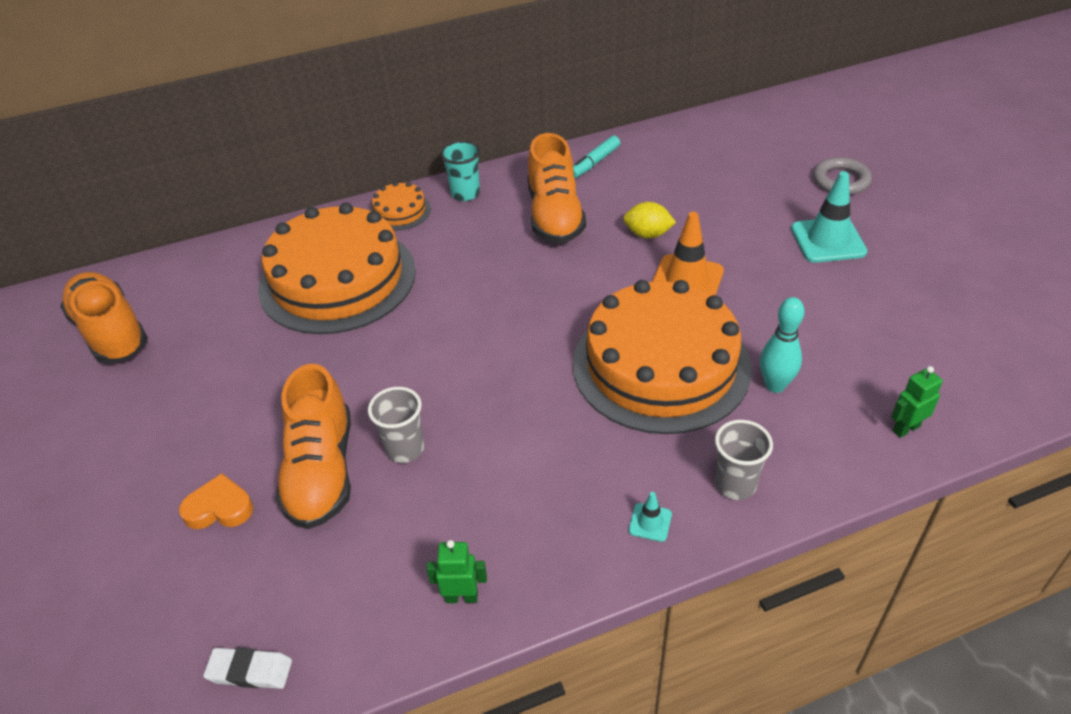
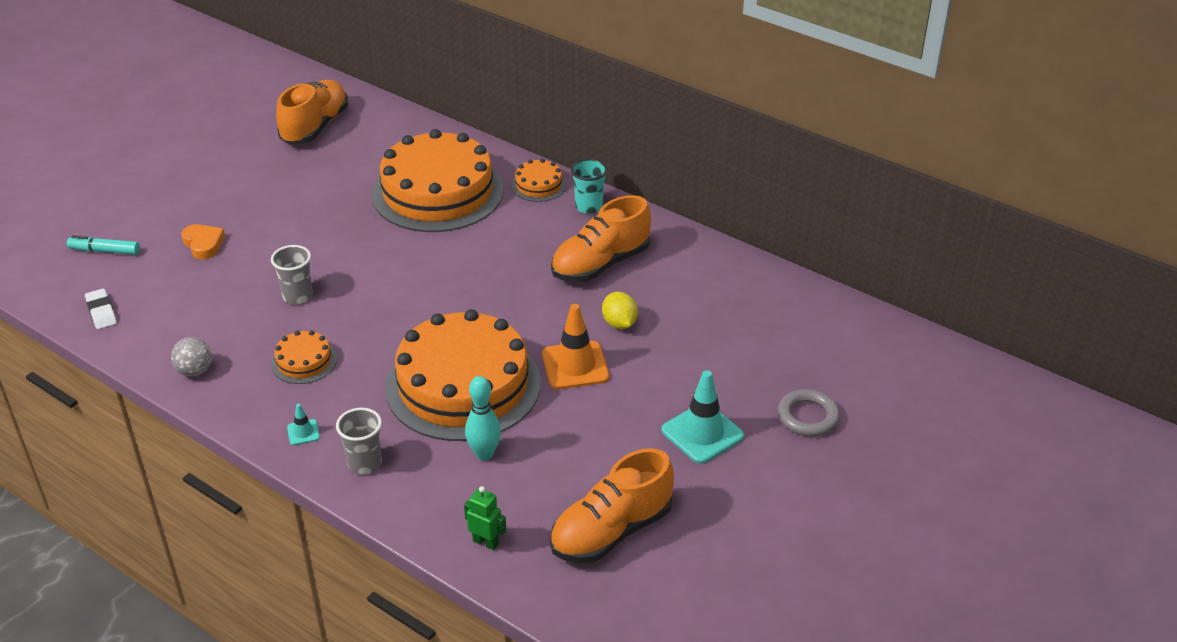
camera: 55 degrees right, 5 degrees down
orange shoe [276,364,351,529] -> orange shoe moved to [550,448,674,563]
green robot [427,540,487,603] -> grey ball [171,337,212,377]
turquoise marker [573,136,620,178] -> turquoise marker moved to [67,236,140,255]
none -> orange cake [271,330,337,384]

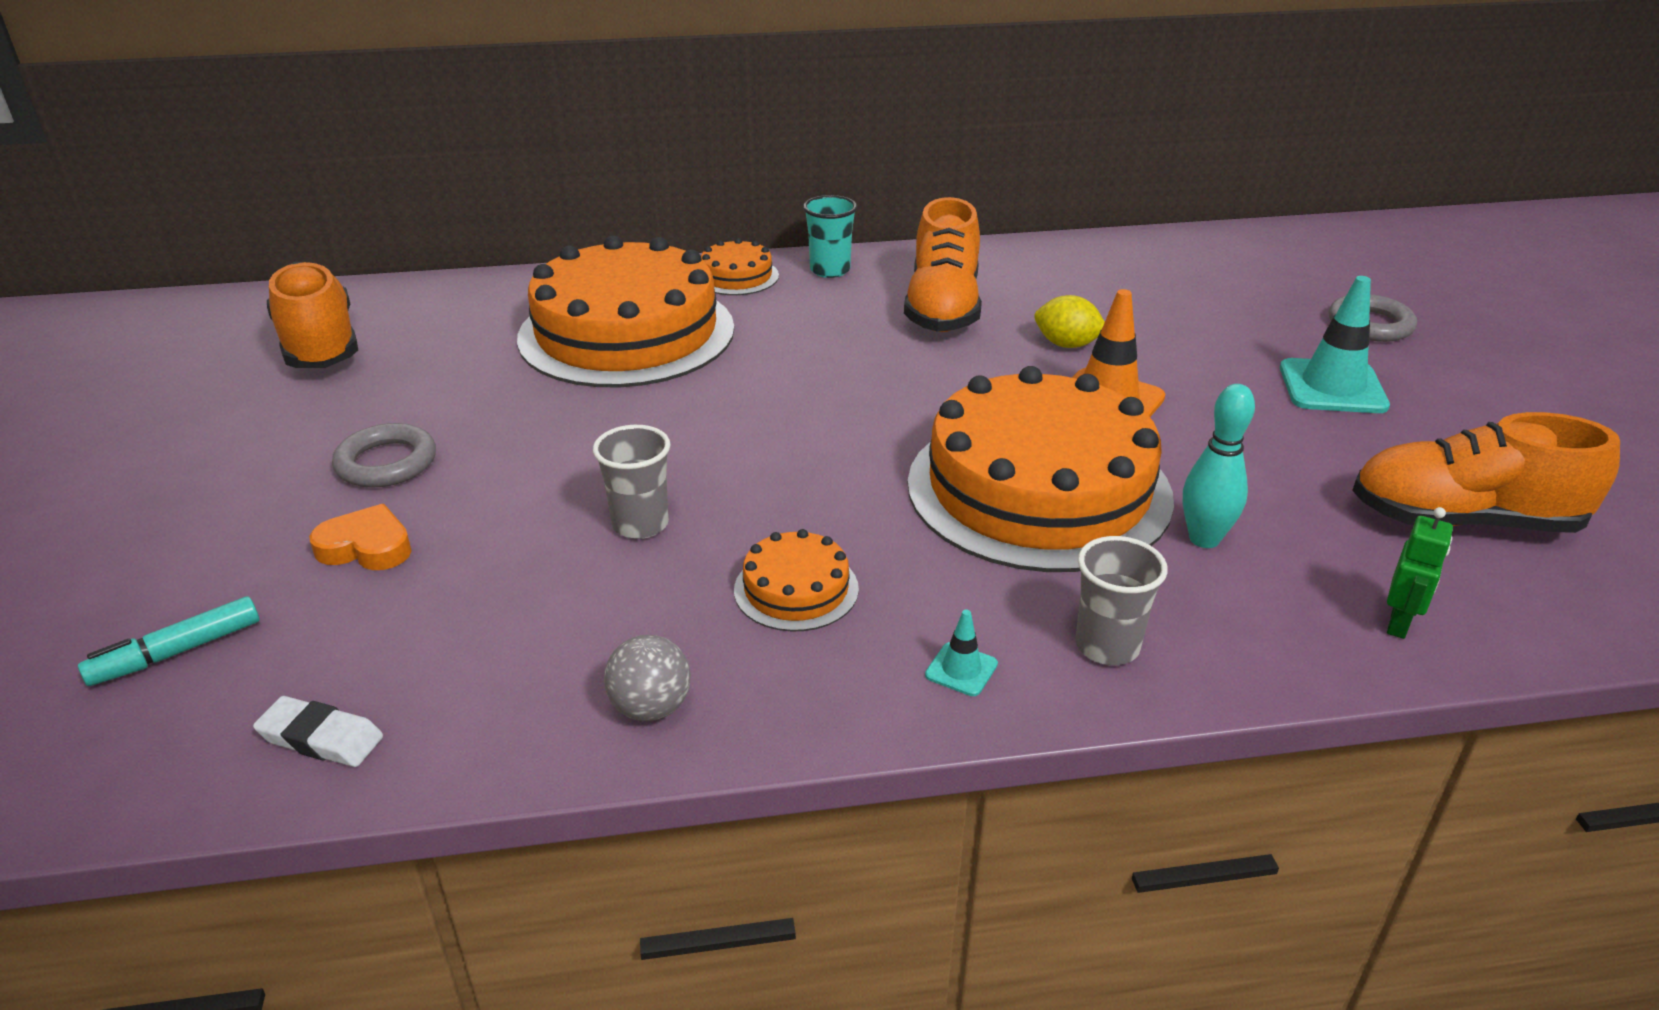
camera: 45 degrees left, 5 degrees down
green robot [464,486,506,550] -> green robot turned 135 degrees clockwise [1387,507,1453,639]
orange shoe [550,448,674,563] -> orange shoe turned 90 degrees clockwise [1352,412,1620,533]
none -> grey ring [332,423,436,488]

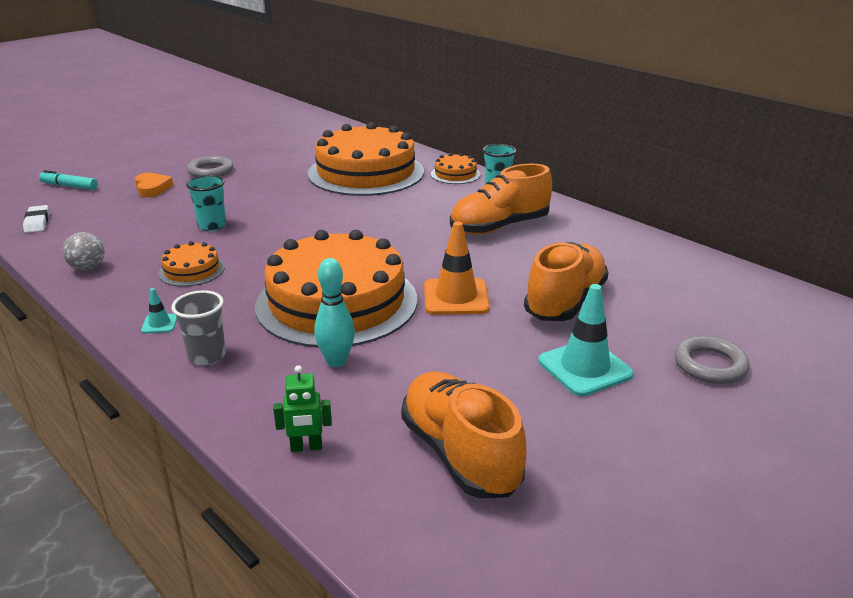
camera: 55 degrees right, 5 degrees down
orange shoe [267,261,358,368] -> orange shoe moved to [524,242,609,321]
grey cup [593,425,670,539] -> turquoise cup [186,175,226,231]
yellow lemon [1034,295,1105,348] -> none

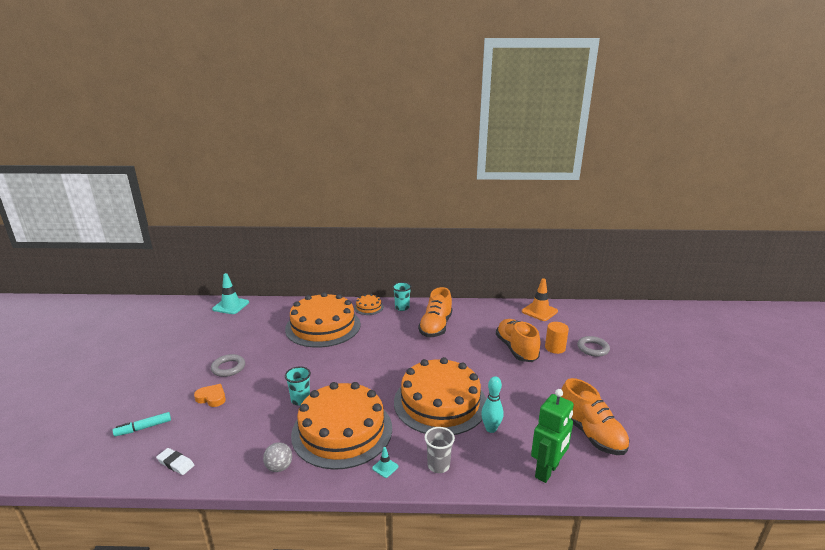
camera: 45 degrees left, 5 degrees down
orange cake [159,241,225,287] -> orange cake [291,382,392,470], size x2.35
green robot [273,365,332,452] -> green robot [531,389,574,483], size x1.95
orange shoe [401,371,527,498] -> orange shoe turned 135 degrees counterclockwise [561,378,629,455]
orange traffic cone [424,222,490,315] -> orange traffic cone moved to [522,278,558,321]
turquoise traffic cone [538,284,634,396] -> turquoise traffic cone moved to [212,273,249,314]
none -> orange cylinder [545,322,569,354]

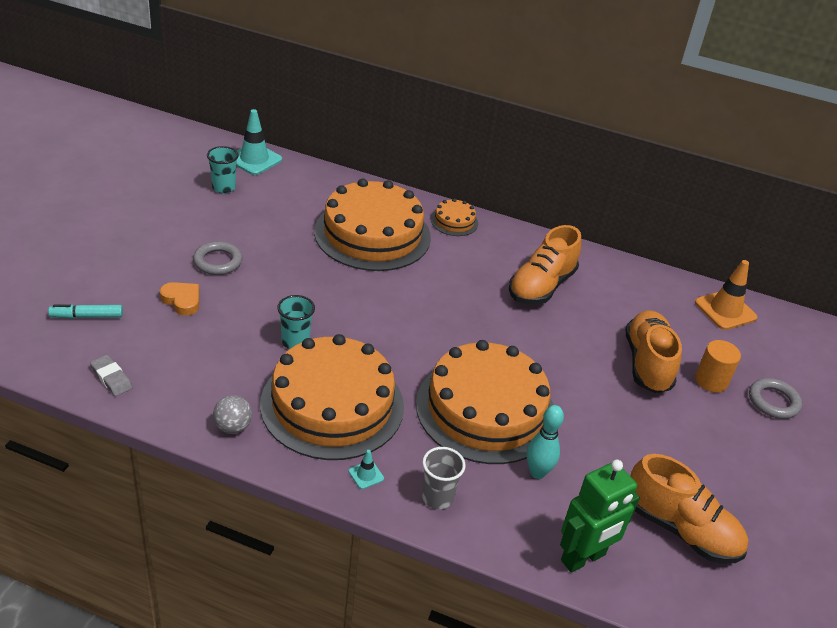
camera: 15 degrees right, 15 degrees up
white eraser [156,448,194,475] -> grey eraser [90,355,132,396]
turquoise cup [392,282,412,311] -> turquoise cup moved to [207,146,238,193]
orange shoe [561,378,629,455] -> orange shoe turned 45 degrees counterclockwise [630,454,749,564]

